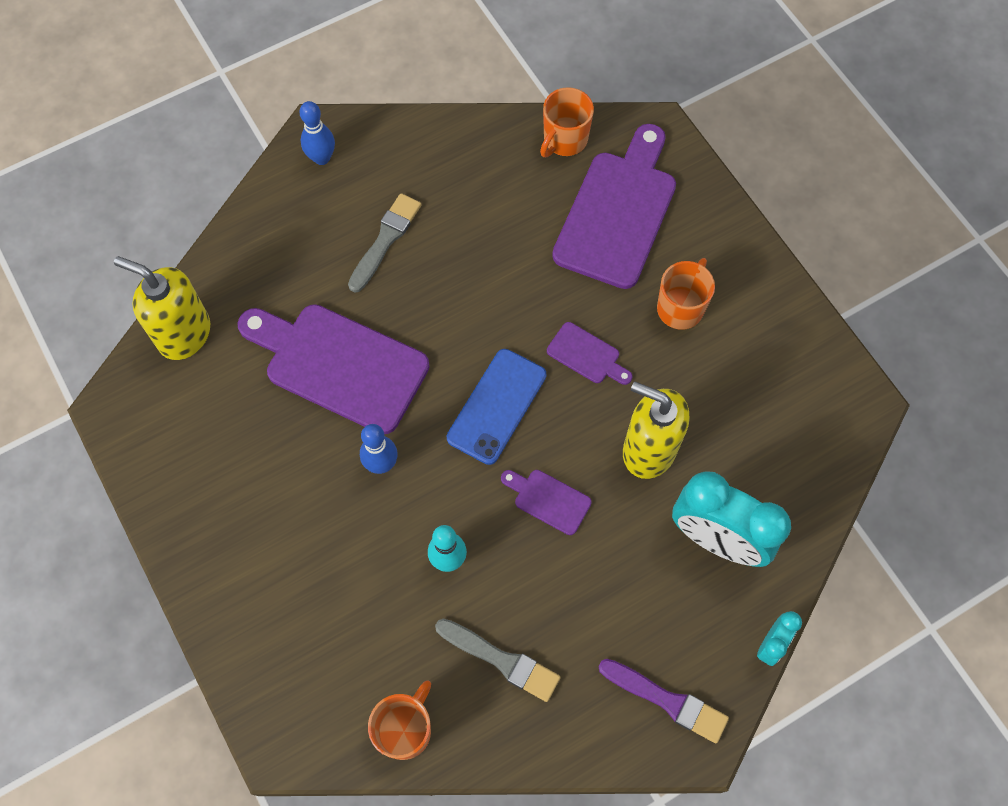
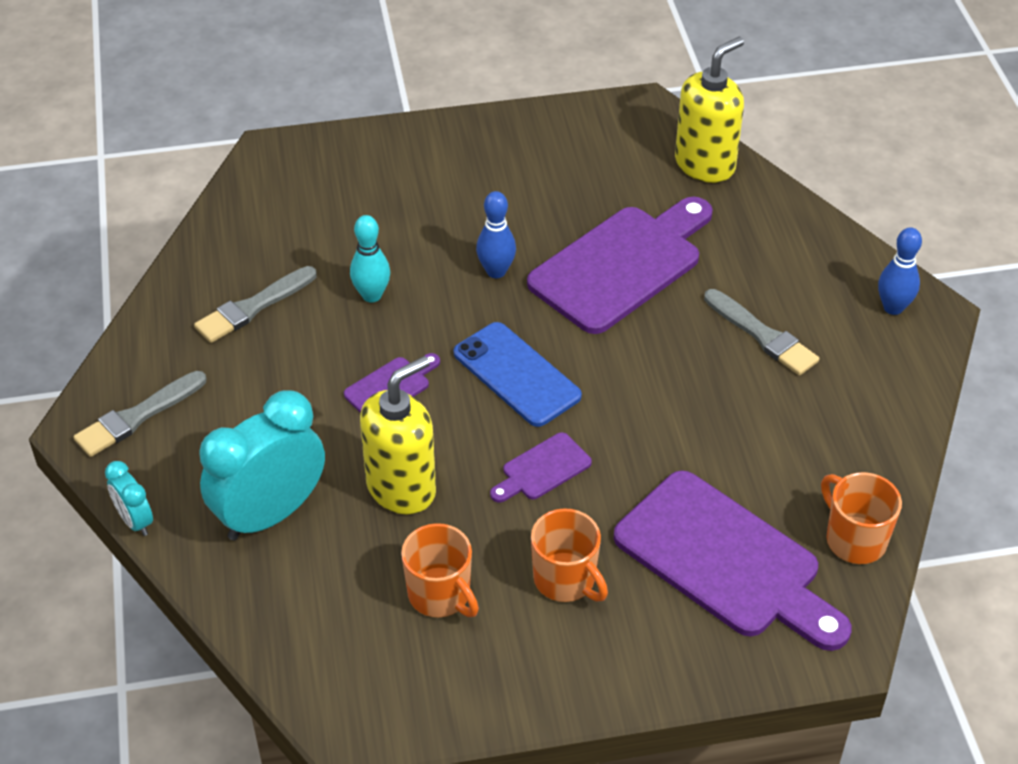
camera: 110 degrees right, 20 degrees down
orange mug [368,680,431,760] -> orange mug moved to [401,523,479,617]
purple brush [598,659,729,743] -> grey brush [73,371,206,457]

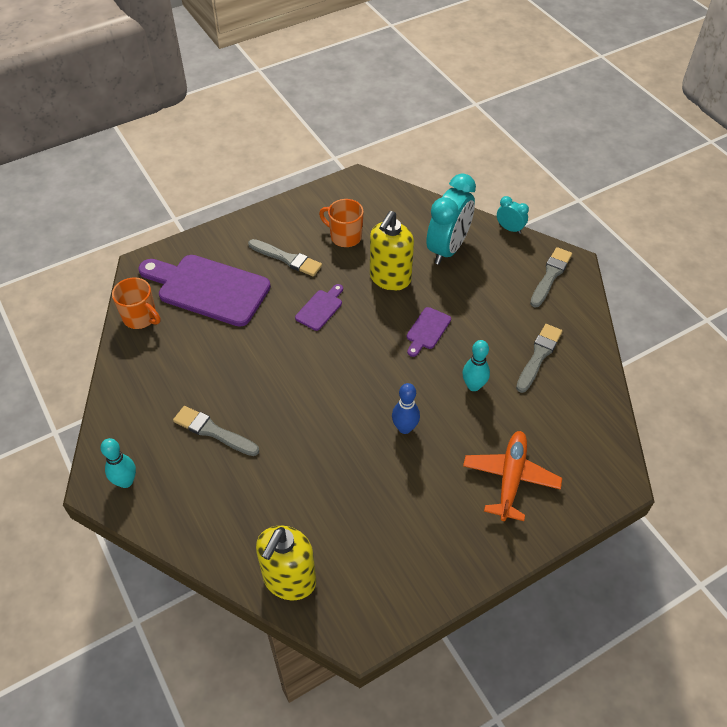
camera: 160 degrees right, 5 degrees up
blue phone [454,322,582,427] -> none
purple cutting board [527,197,713,334] -> none
orange mug [531,508,608,602] -> grey brush [248,239,322,276]
blue bowling pin [878,227,922,315] -> turquoise bowling pin [101,438,136,488]
none -> orange plane [463,431,562,521]

